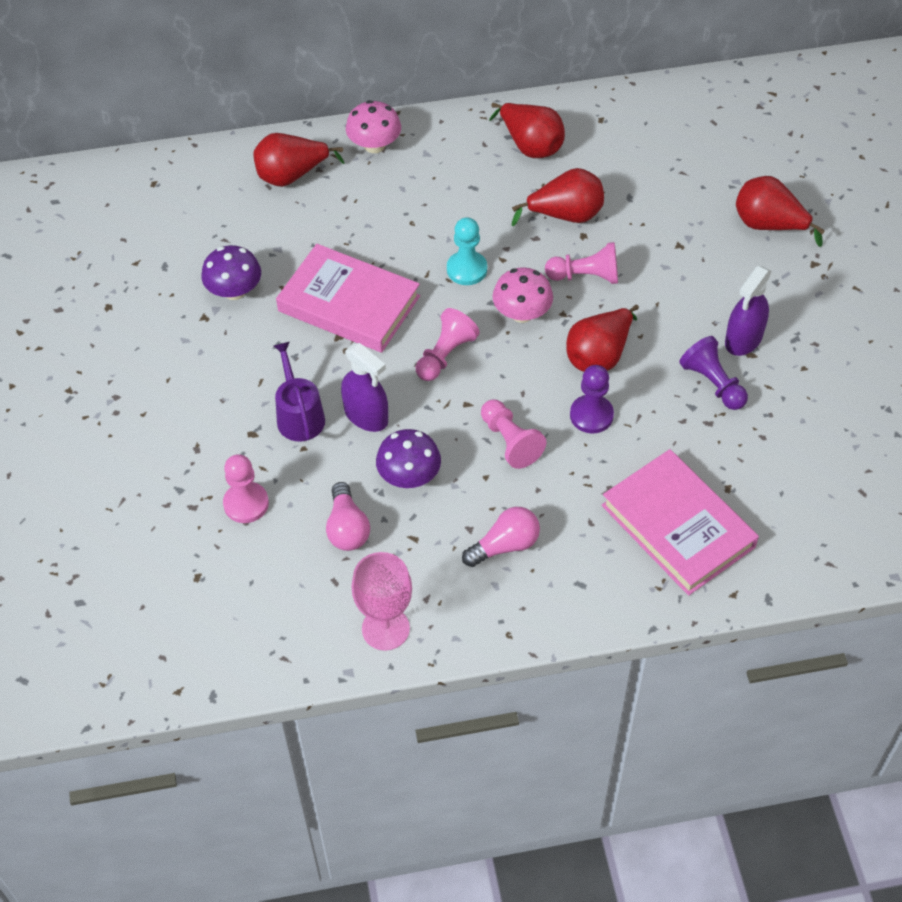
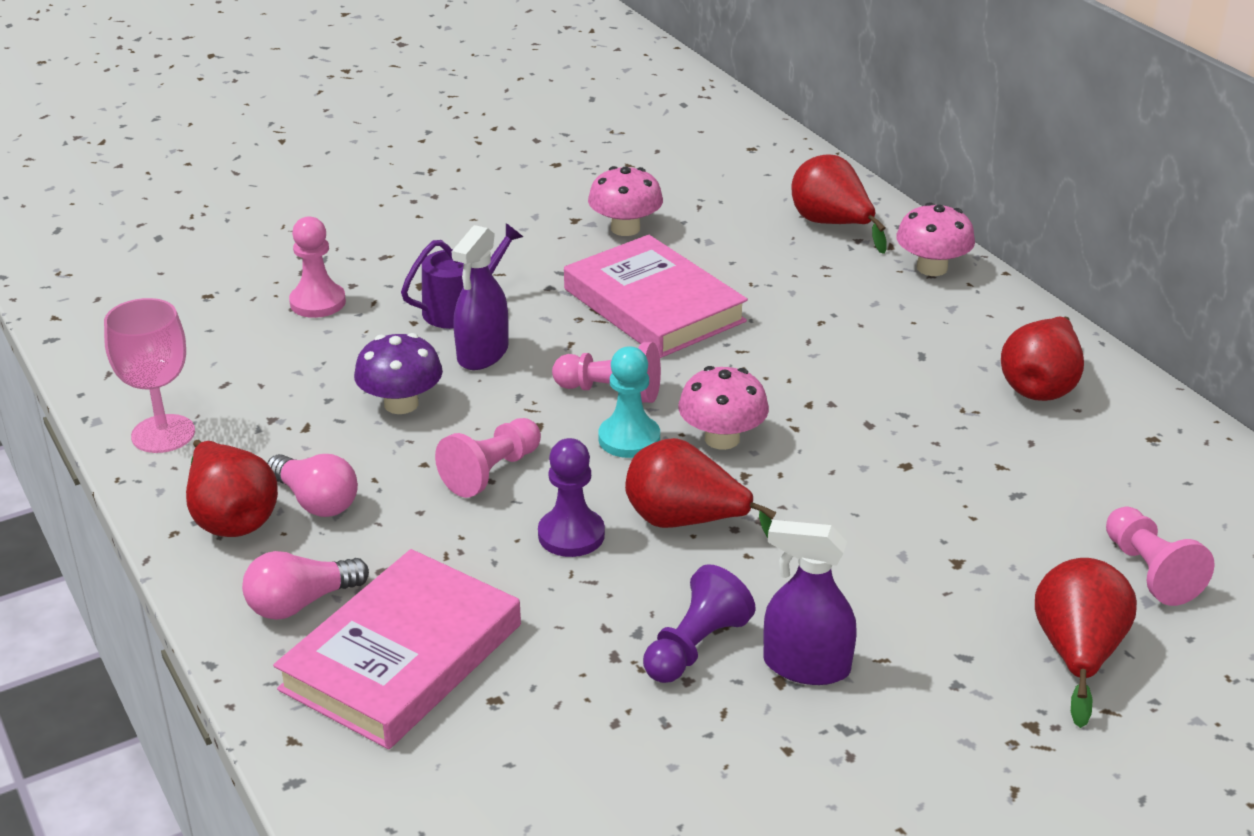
camera: 70 degrees right, 20 degrees down
purple mushroom [201,245,261,300] -> pink mushroom [588,166,663,236]
pink book [276,244,420,353] -> pink book turned 45 degrees counterclockwise [564,235,748,358]
pink light bulb [326,482,370,551] -> pink light bulb moved to [242,551,369,620]
turquoise pawn [447,217,487,285] -> turquoise pawn moved to [599,347,660,458]
red pear [512,168,604,226] -> red pear moved to [186,440,278,537]
pink pawn [545,242,618,284] -> pink pawn moved to [1106,507,1215,606]

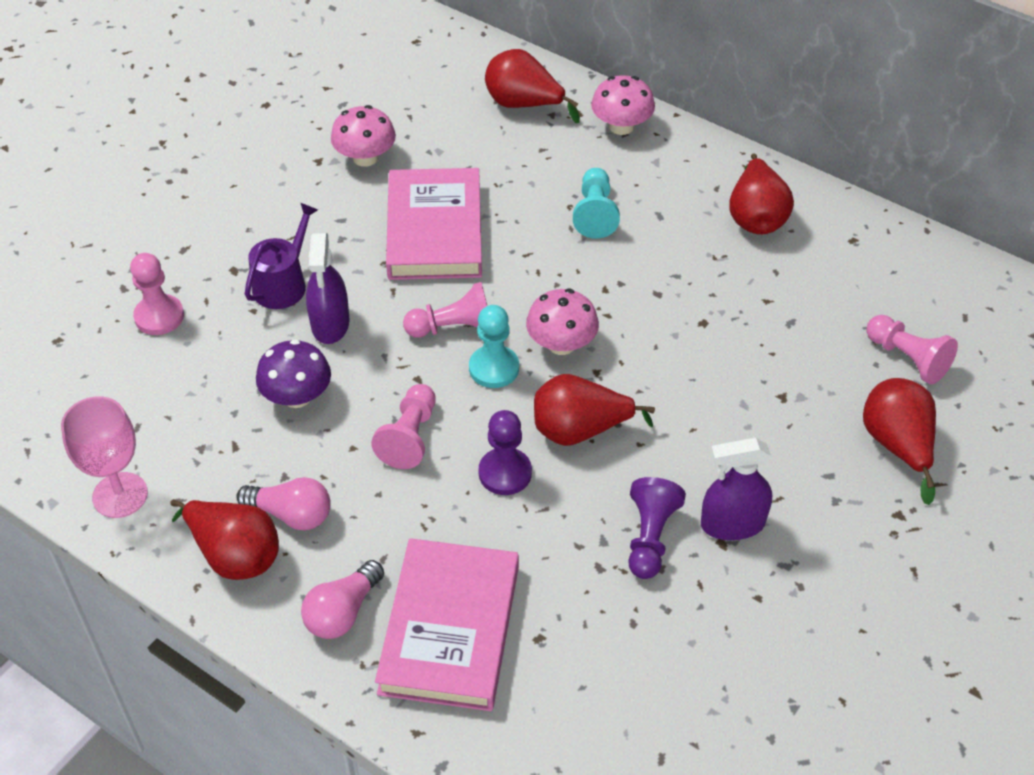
camera: 25 degrees left, 15 degrees up
pink book [564,235,748,358] -> pink book turned 60 degrees clockwise [386,168,482,280]
none -> turquoise pawn [573,168,620,239]

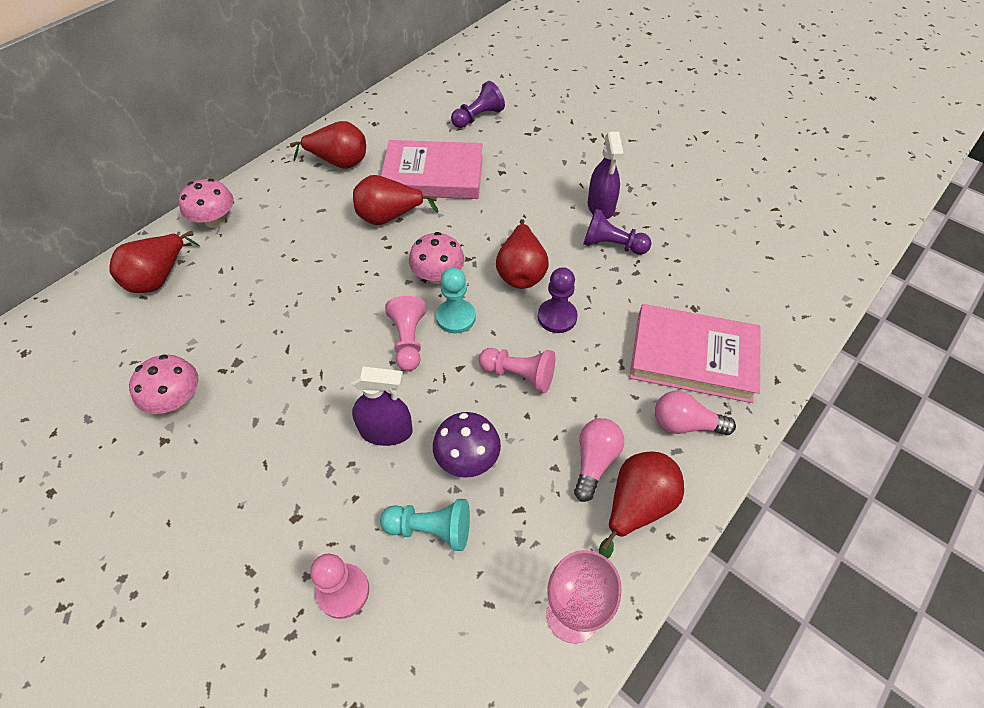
camera: 85 degrees left, 5 degrees up
purple watering can [245,203,318,309] -> none
pink light bulb [301,560,384,639] -> pink light bulb turned 150 degrees clockwise [655,391,736,435]
pink book [386,168,482,280] -> pink book moved to [381,140,483,199]
turquoise pawn [573,168,620,239] -> turquoise pawn moved to [380,499,470,551]
red pear [863,378,936,505] -> red pear moved to [353,175,439,225]
pink pawn [866,315,958,384] -> purple pawn [451,81,505,128]

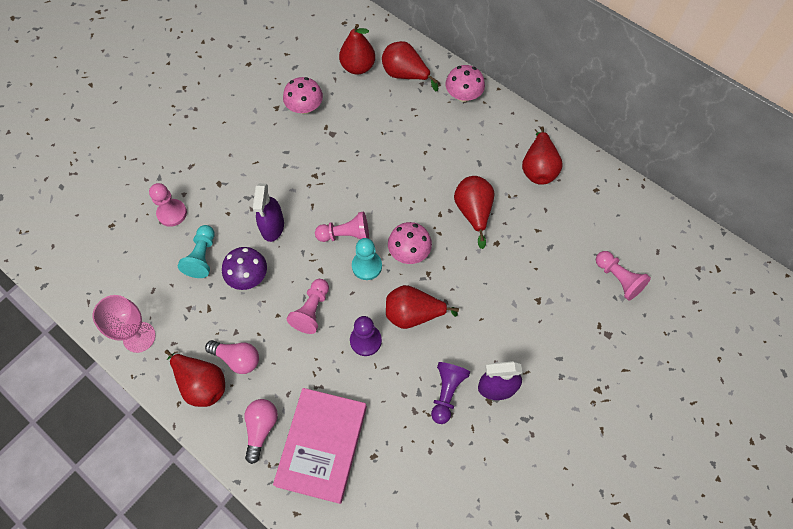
camera: 90 degrees right, 10 degrees up
pink book [381,140,483,199] -> none
purple pawn [451,81,505,128] -> pink pawn [596,251,651,301]
none -> red pear [339,24,375,75]

